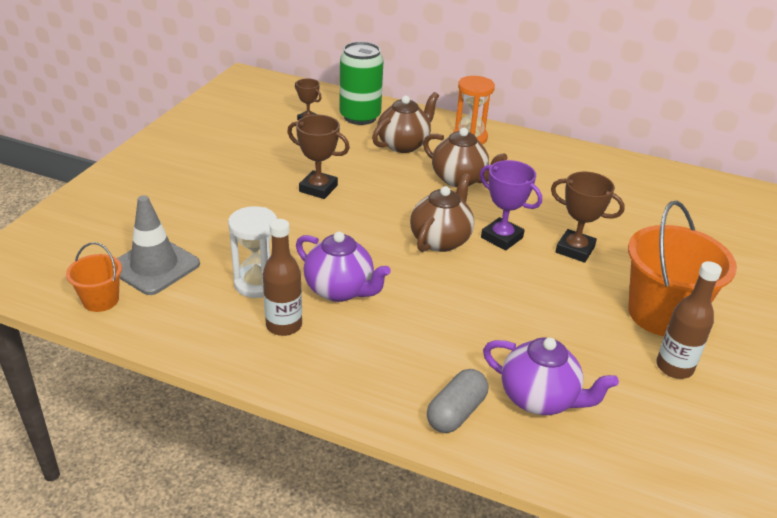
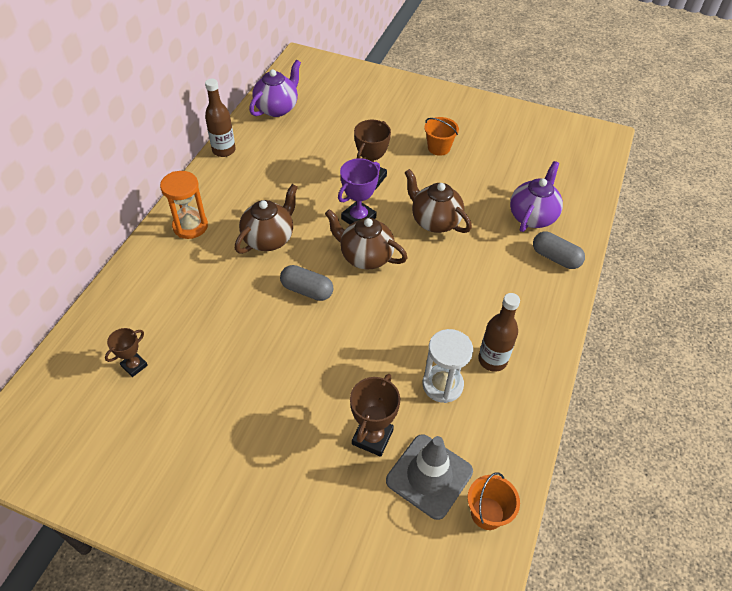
camera: 90 degrees left, 15 degrees up
brown trophy [287,115,350,199] -> brown trophy moved to [350,374,400,457]
purple teapot [296,232,391,302] -> purple teapot moved to [249,60,301,117]
green can [339,42,383,125] -> none
brown teapot [372,92,439,153] -> brown teapot moved to [404,169,472,233]
orange bucket [628,201,737,336] -> orange bucket [424,117,459,156], size x0.51
brown bottle [656,261,722,379] -> brown bottle moved to [205,79,235,157]
none -> grey capsule [280,265,333,301]

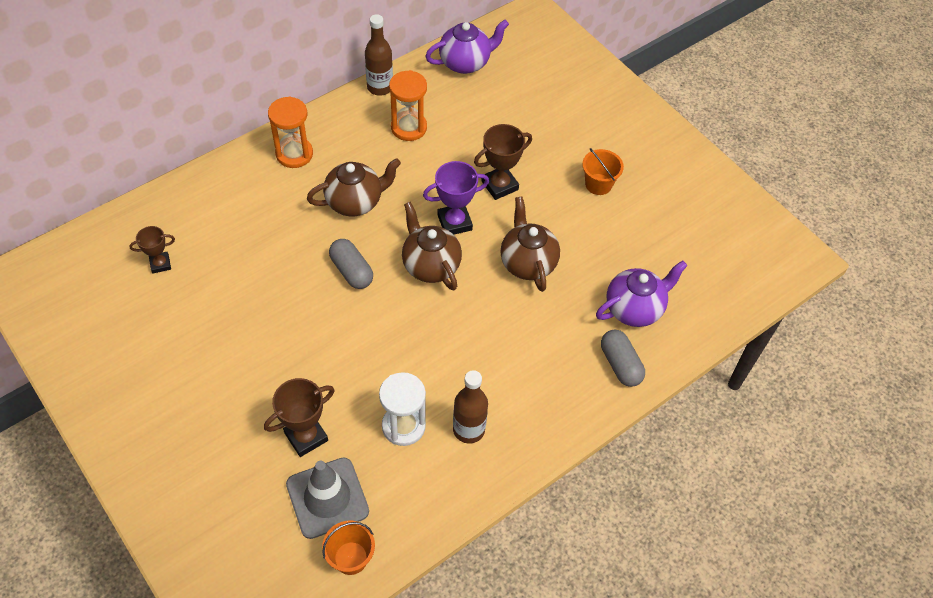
camera: 30 degrees right, 5 degrees up
none -> orange hourglass [389,70,427,141]

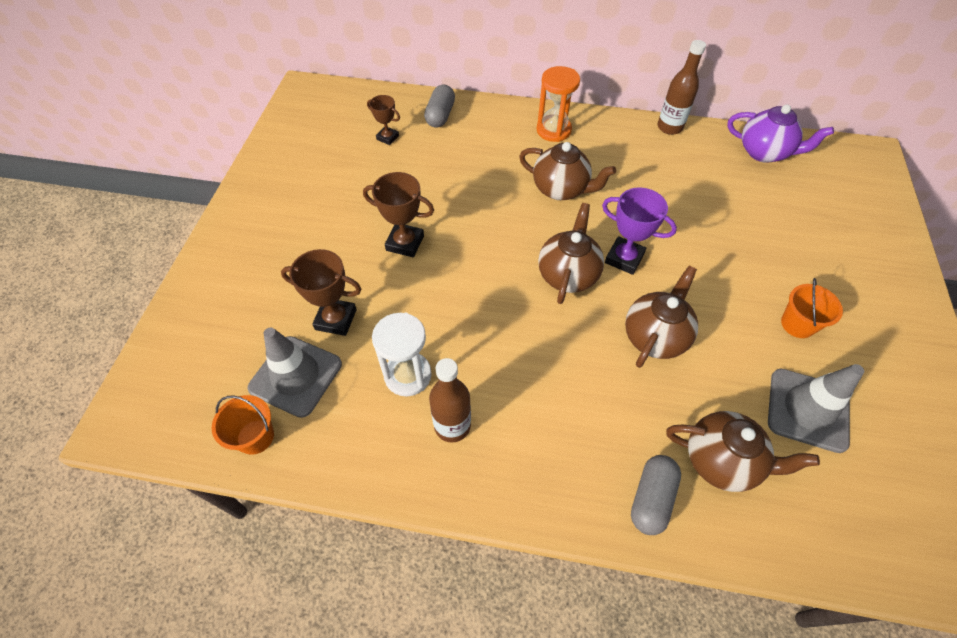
camera: 50 degrees right, 0 degrees up
grey capsule [329,239,373,289] -> grey capsule moved to [424,85,455,128]
orange hourglass [389,70,427,141] -> none
brown trophy [474,124,532,200] -> brown trophy moved to [363,172,434,257]
purple teapot [596,260,687,327] -> brown teapot [666,411,820,492]
none -> grey traffic cone [768,364,864,453]

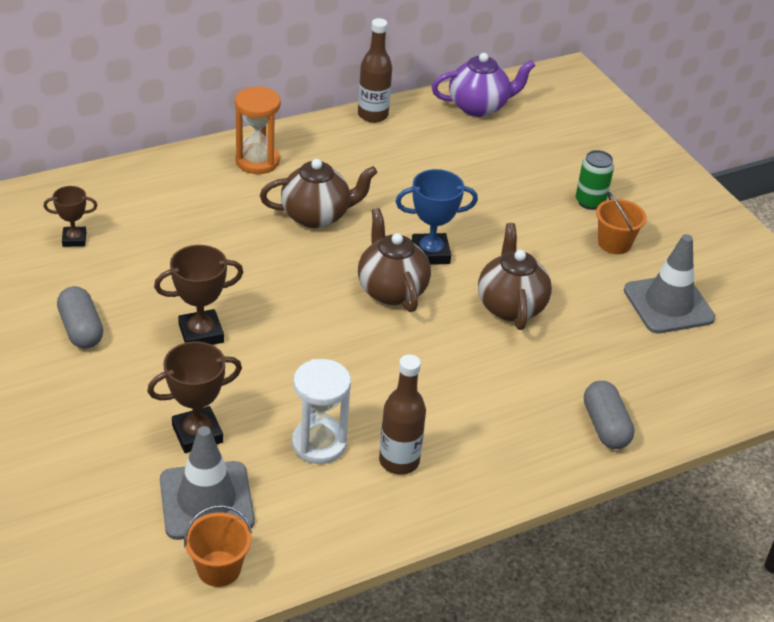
camera: 40 degrees left, 15 degrees down
grey capsule [424,85,455,128] -> grey capsule moved to [57,286,103,349]
purple trophy [602,187,677,275] -> blue trophy [395,169,478,265]
brown teapot [666,411,820,492] -> none
none -> green can [576,150,614,210]

